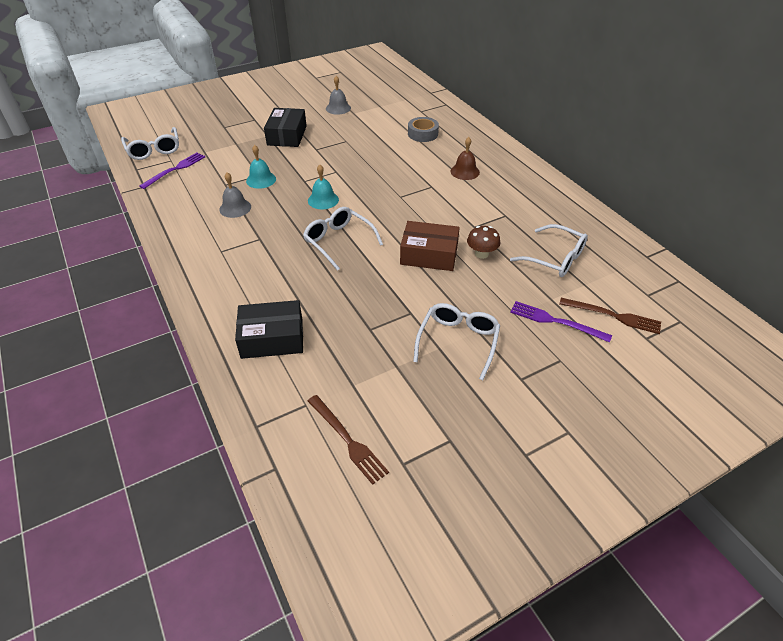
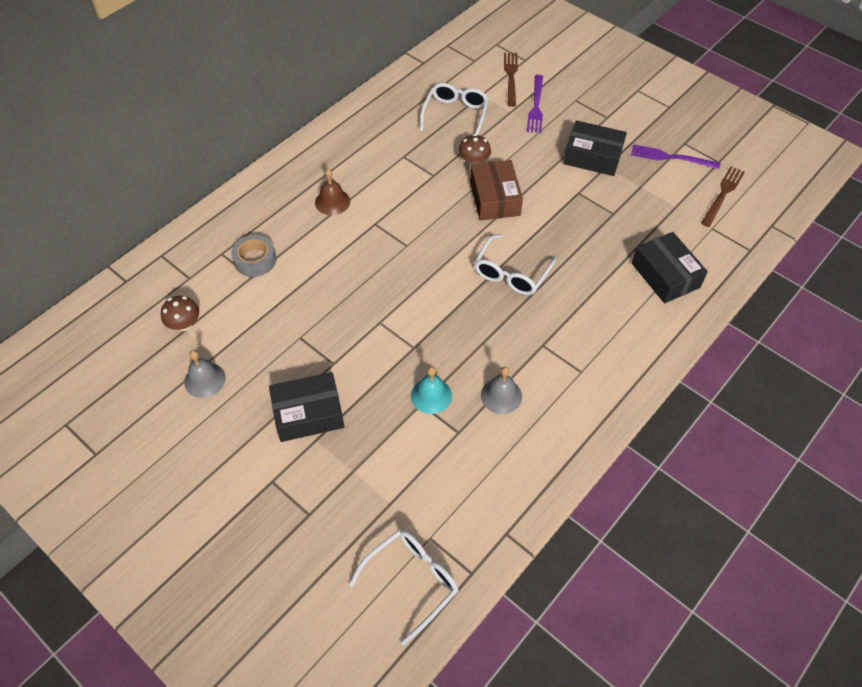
camera: 110 degrees left, 10 degrees up
purple fork [139,153,205,189] -> purple fork moved to [631,144,720,169]
turquoise bell [308,165,339,209] -> none
white glasses [413,303,500,380] -> black box [563,120,627,176]
none -> brown mushroom [161,296,199,331]

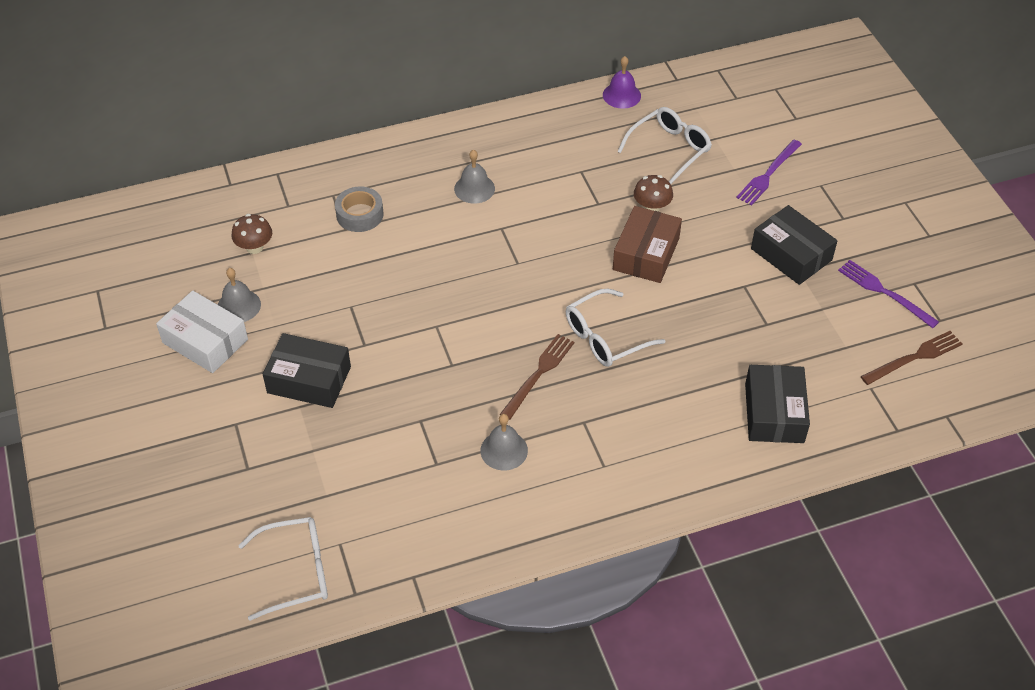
camera: 30 degrees right, 5 degrees down
brown bell [315,169,350,215] -> grey bell [454,150,495,203]
turquoise bell [411,366,452,414] -> none
brown fork [504,53,518,107] -> brown fork moved to [500,334,575,420]
none -> white box [156,291,248,373]
none -> purple bell [603,56,641,109]

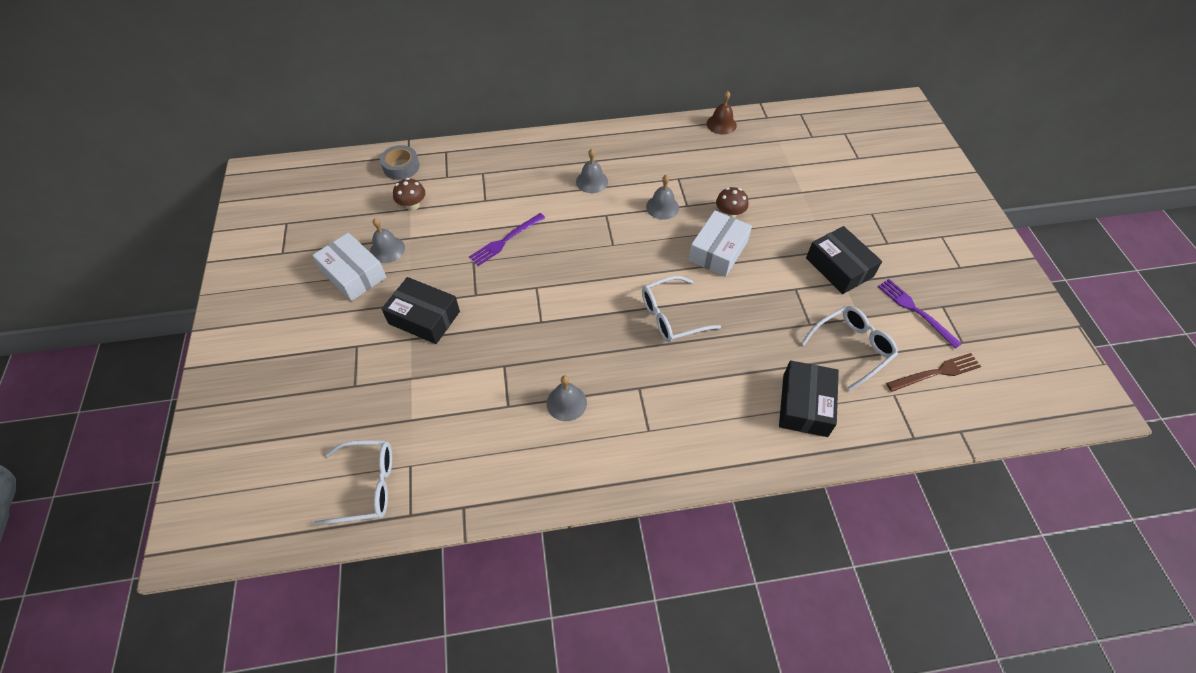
camera: 10 degrees right, 5 degrees up
grey tape [335,187,384,232] -> grey tape moved to [380,145,419,180]
brown fork [500,334,575,420] -> none
purple bell [603,56,641,109] -> brown bell [706,91,737,134]
brown box [613,206,682,283] -> white box [688,210,752,277]
white glasses [617,107,712,184] -> white glasses moved to [801,306,898,391]
purple fork [736,140,802,206] -> purple fork moved to [469,213,545,266]
none -> grey bell [646,175,679,220]

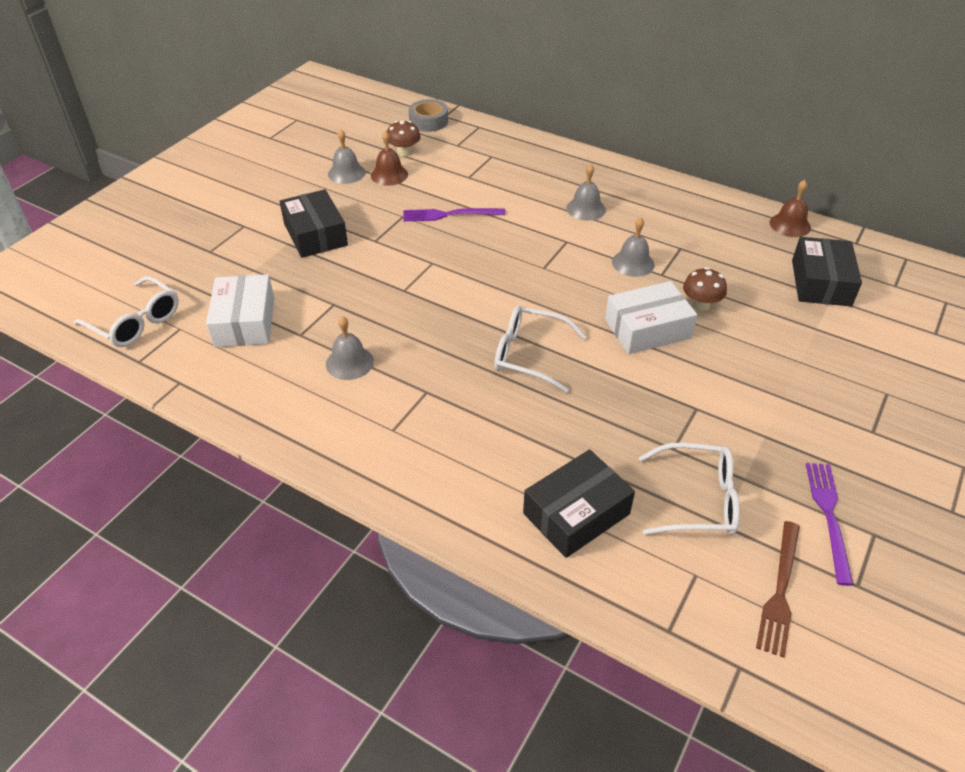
camera: 40 degrees right, 10 degrees down
white box [312,233,386,301] -> white box moved to [206,274,274,347]
black box [806,226,882,294] -> black box moved to [792,237,862,307]
brown fork [886,353,981,392] -> brown fork turned 90 degrees clockwise [756,521,800,658]
none -> brown bell [371,131,408,186]

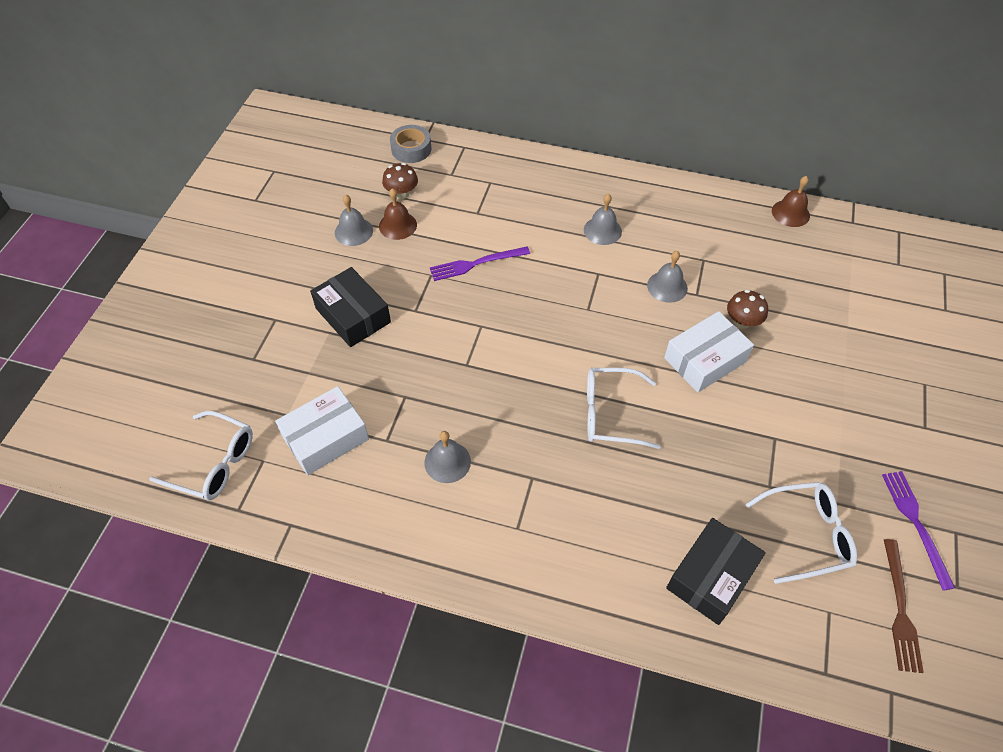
camera: 15 degrees left, 10 degrees up
white box [206,274,274,347] -> white box turned 75 degrees clockwise [275,386,369,475]
black box [792,237,862,307] -> none

